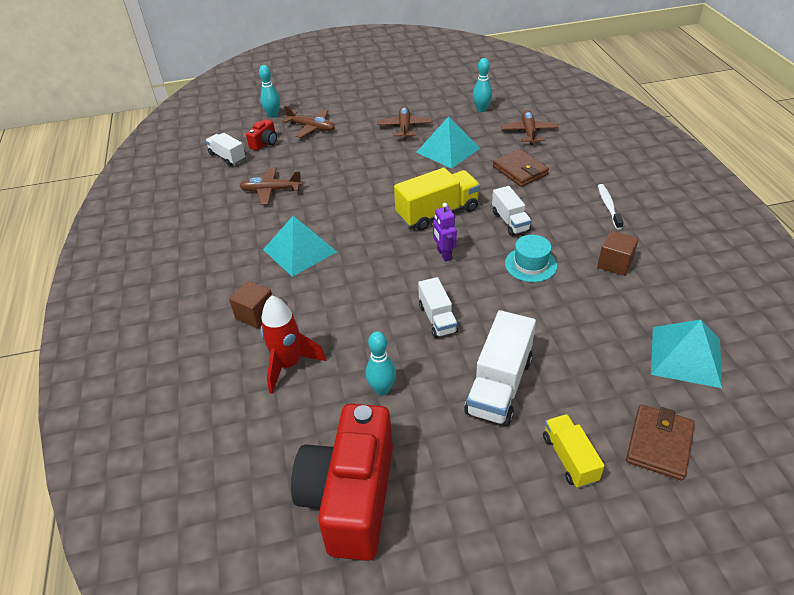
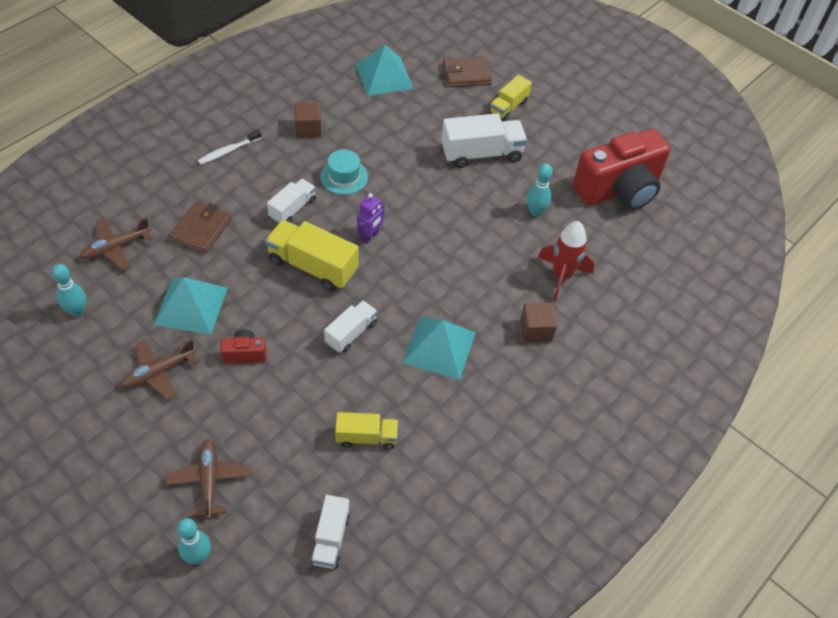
camera: 130 degrees left, 10 degrees up
brown plane [239,167,302,205] -> yellow truck [335,412,398,449]
red camera [246,119,277,151] -> red camera moved to [220,329,266,364]
white truck [418,277,458,338] -> white truck moved to [324,300,378,353]

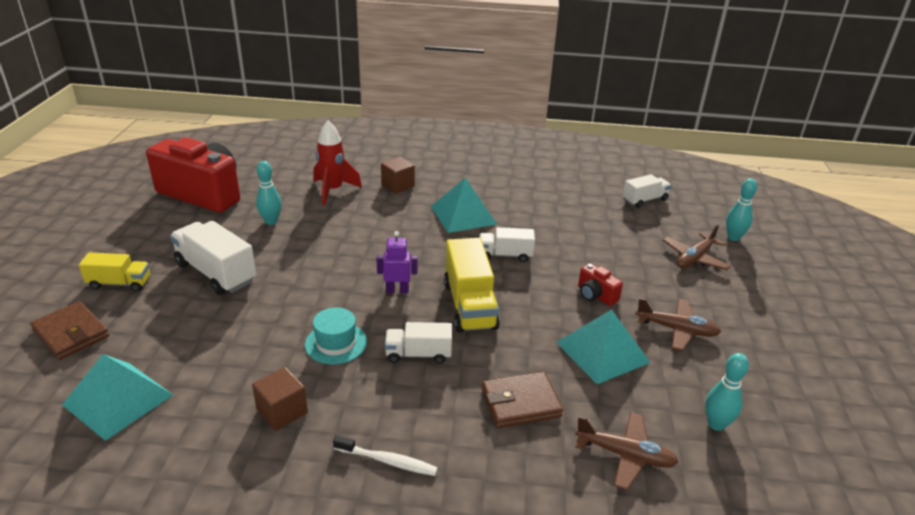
camera: 125 degrees left, 20 degrees down
yellow truck [335,412,398,449] -> none

